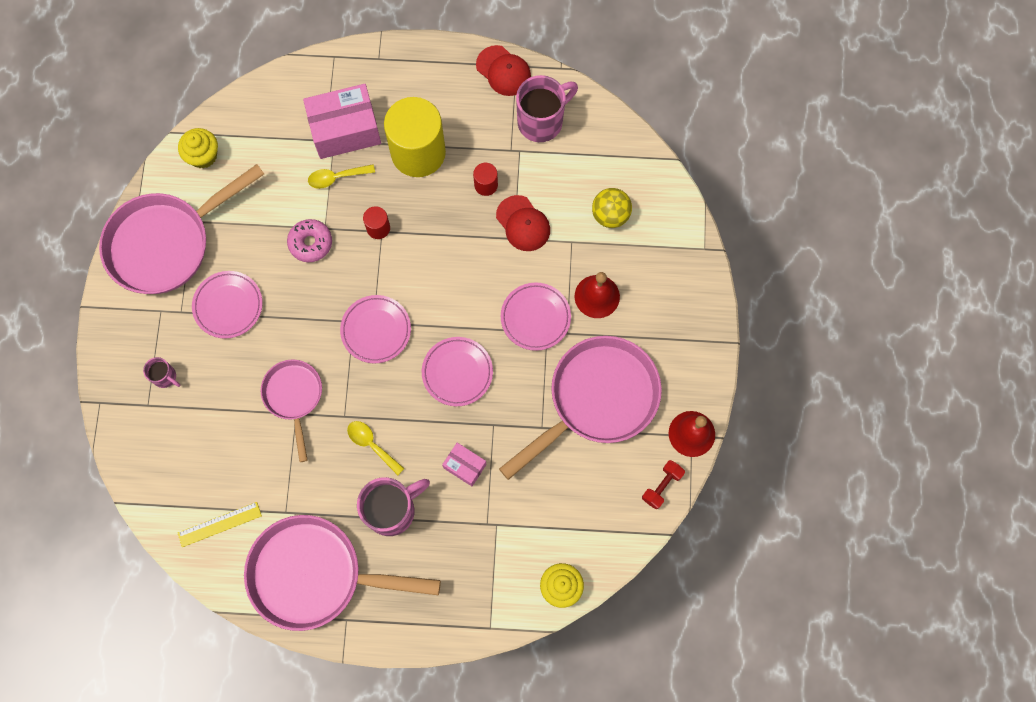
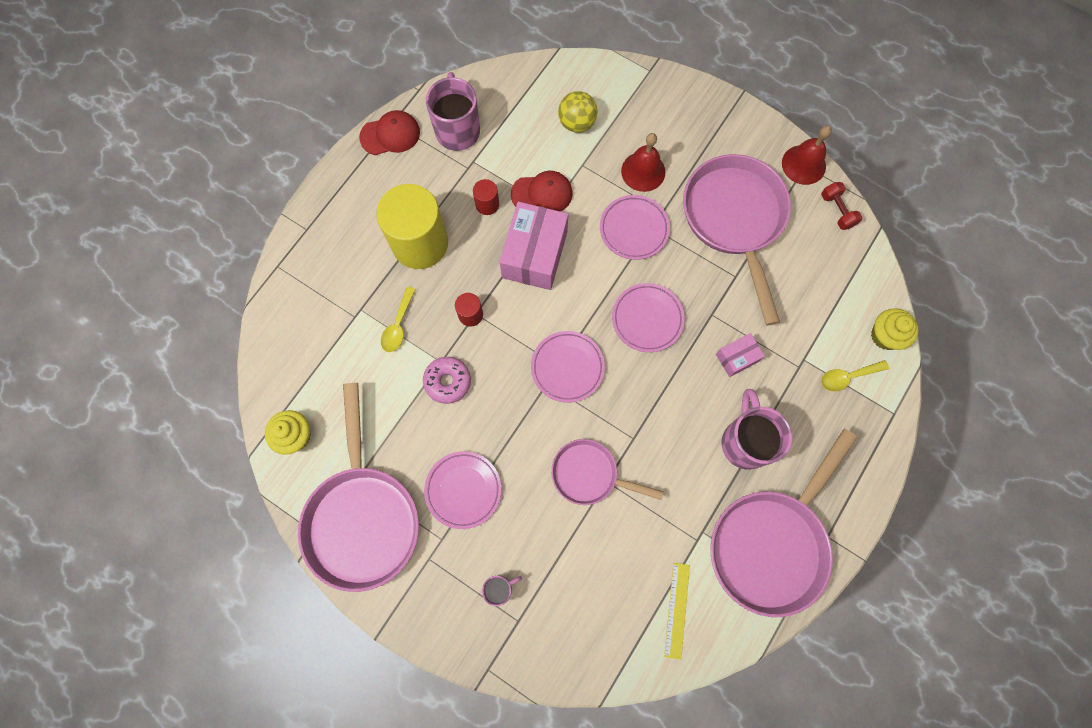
camera: 60 degrees left, 0 degrees up
pink box [303,84,381,159] -> pink box moved to [500,202,568,290]
yellow spoon [347,421,405,475] -> yellow spoon moved to [821,360,889,391]

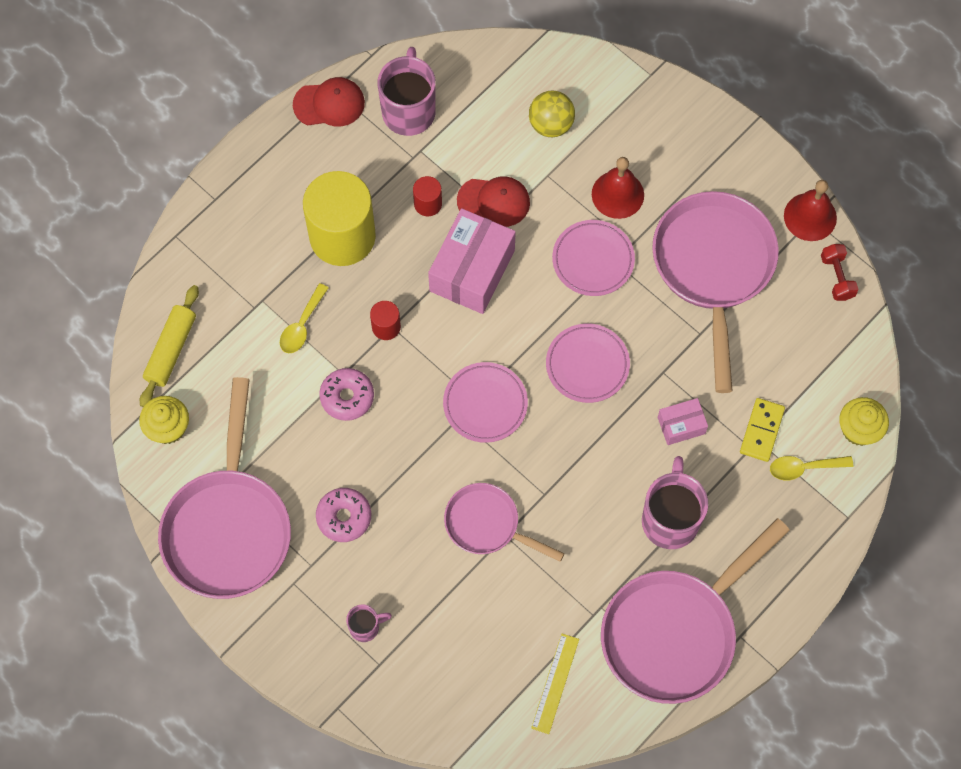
camera: 10 degrees right, 5 degrees down
pink plate [424,451,501,529] -> pink donut [316,488,371,542]
none -> yellow rolling pin [140,285,199,407]
none -> yellow domino [740,398,785,462]

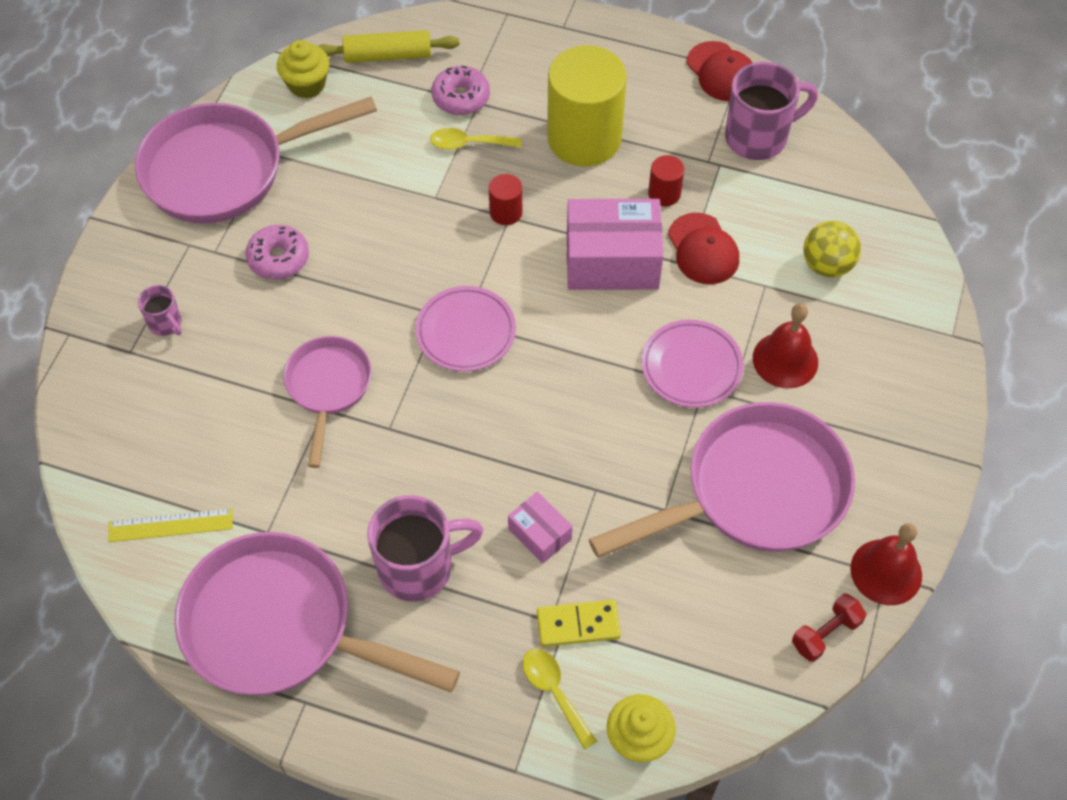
camera: 65 degrees right, 10 degrees down
pink donut [319,368,374,421] -> pink donut moved to [432,66,490,115]
pink plate [546,323,630,403] -> none

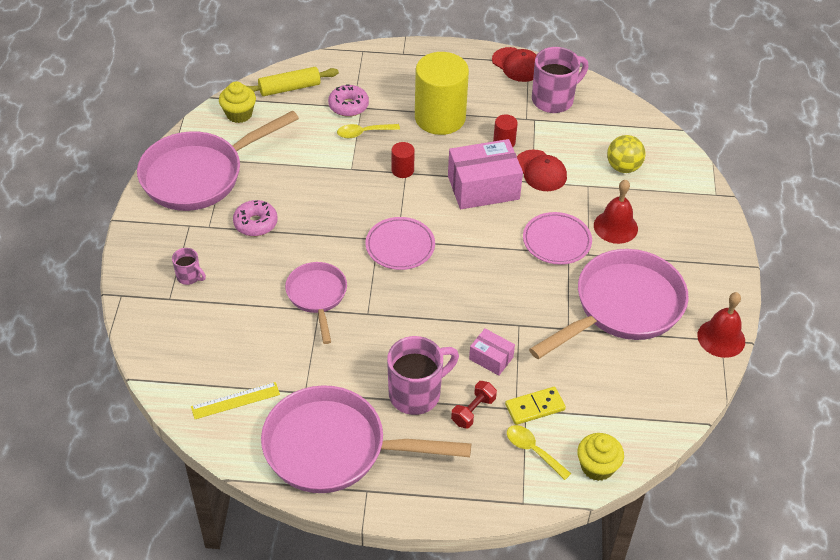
camera: 15 degrees left, 10 degrees down
red dumbbell [792,593,866,662] -> red dumbbell moved to [451,381,497,429]

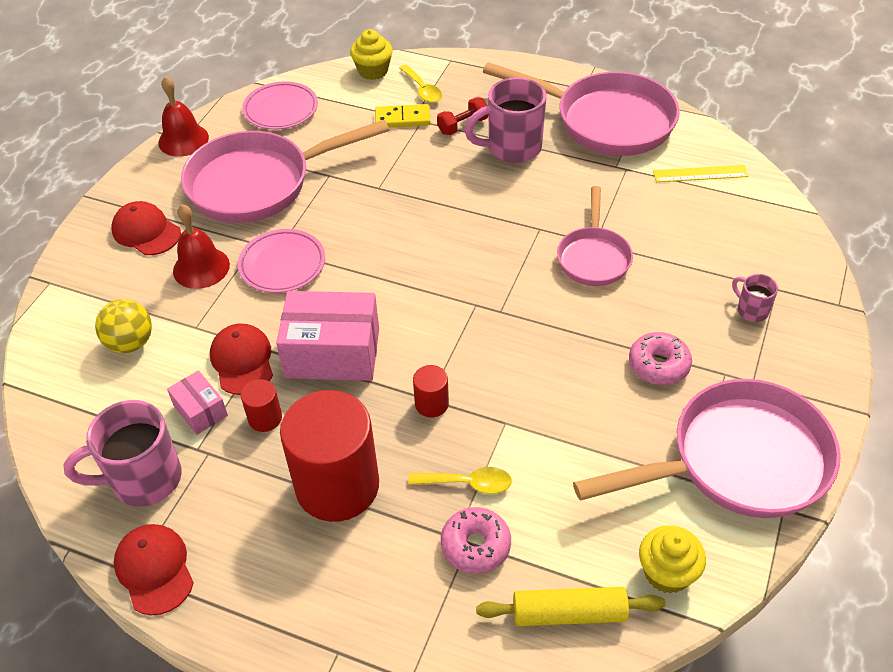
camera: 160 degrees left, 0 degrees up
pink plate [366,217,435,270] -> pink plate moved to [242,81,318,130]
yellow cylinder [415,52,469,135] -> red cylinder [280,390,379,522]
pink box [469,329,515,376] -> pink box moved to [167,370,228,435]
none -> red cap [111,201,181,255]

